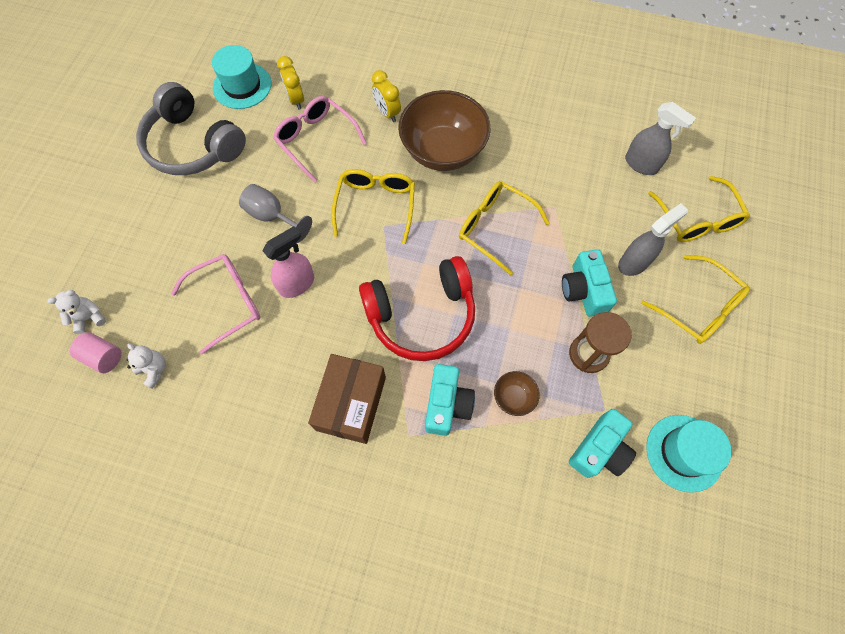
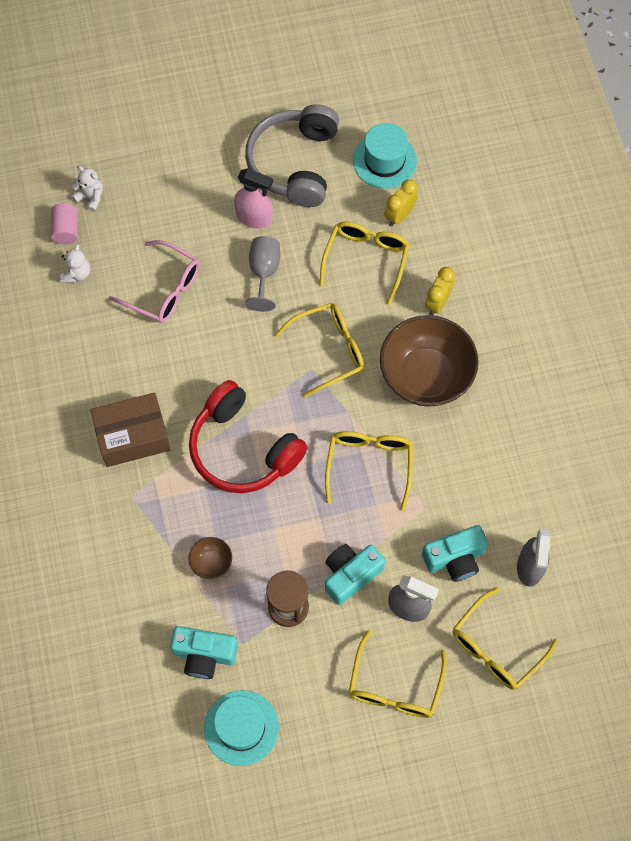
camera: 60 degrees right, 0 degrees up
pink spray bottle [262,226,314,298] -> pink spray bottle moved to [234,168,273,229]
pink glasses [273,96,367,183] -> yellow glasses [319,222,409,305]
turquoise camera [425,364,475,436] -> turquoise camera moved to [422,525,488,582]

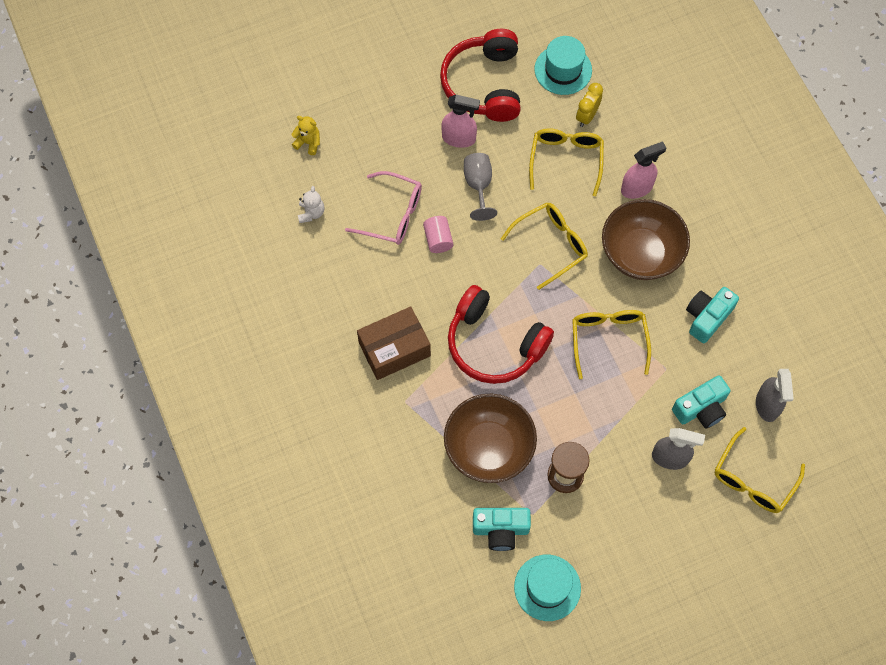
camera: 10 degrees left, 0 degrees up
pink cylinder [50,204,78,244] -> pink cylinder moved to [423,216,453,253]
white teddy bear [72,166,103,212] -> yellow teddy bear [291,116,320,155]
brown bowl [188,537,232,579] -> brown bowl [444,393,537,483], size x2.34
grey headphones [245,104,339,207] -> red headphones [440,29,521,122]
turquoise camera [325,544,385,605] -> turquoise camera moved to [686,287,739,343]
yellow glasses [349,630,447,718] -> none
yellow clock [425,267,455,316] -> pink spray bottle [621,141,666,199]

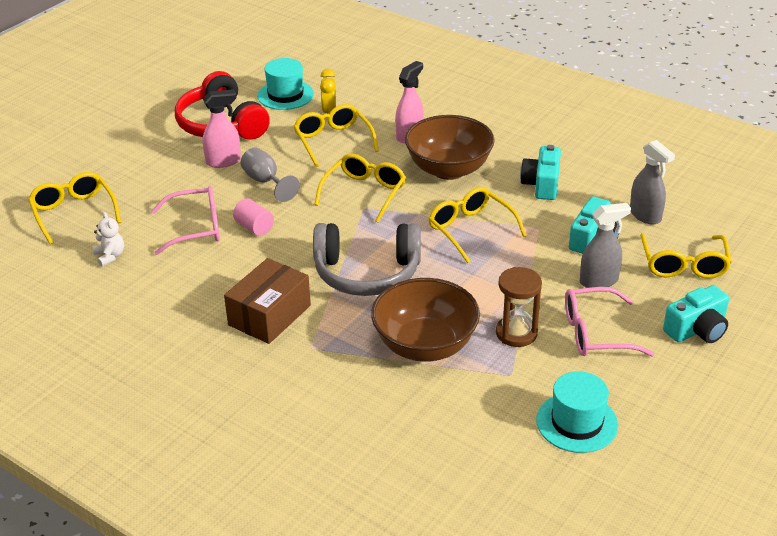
camera: 30 degrees left, 30 degrees down
yellow teddy bear [291,116,320,155] -> yellow glasses [28,172,121,244]
red headphones [448,285,554,384] -> grey headphones [313,223,421,296]
turquoise camera [473,508,531,551] -> turquoise camera moved to [663,285,729,343]
none -> pink glasses [565,287,655,357]

